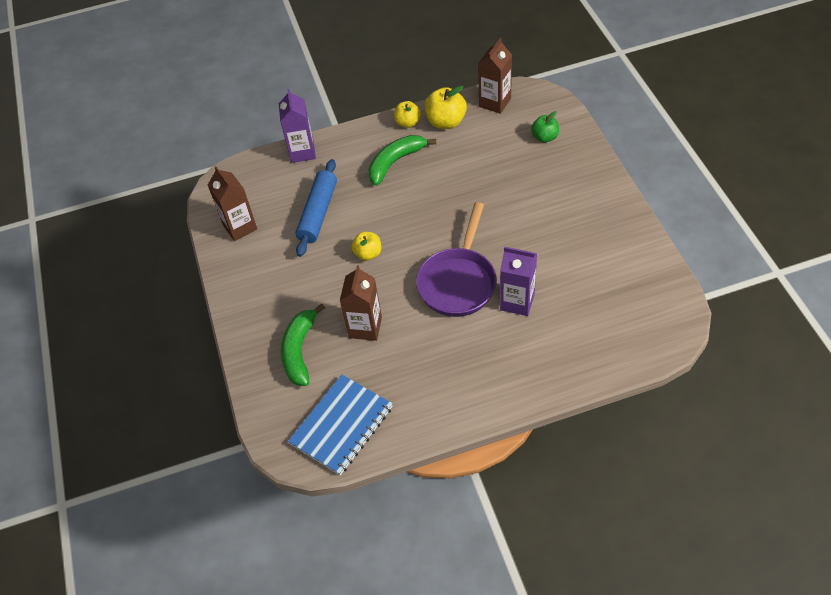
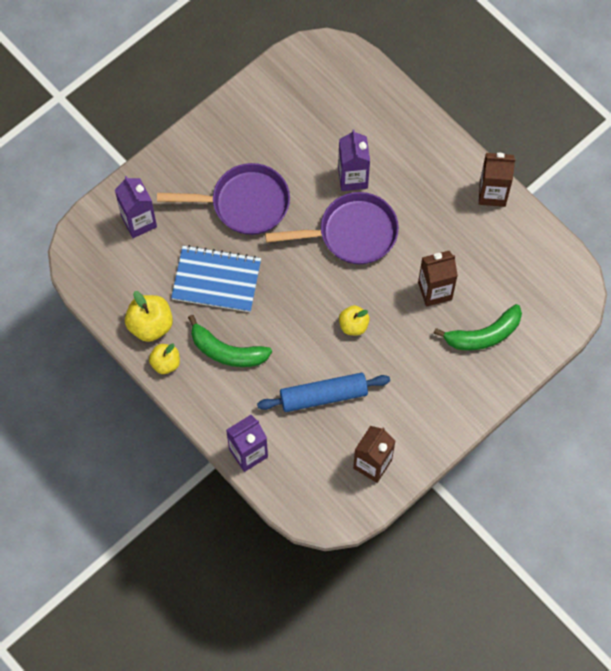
camera: 120 degrees left, 15 degrees up
blue notebook [288,375,393,475] -> blue notebook moved to [171,245,261,312]
brown carton [478,38,512,114] -> brown carton moved to [479,153,515,207]
green apple [531,111,559,143] -> purple carton [115,176,157,238]
none -> purple pan [157,163,290,235]

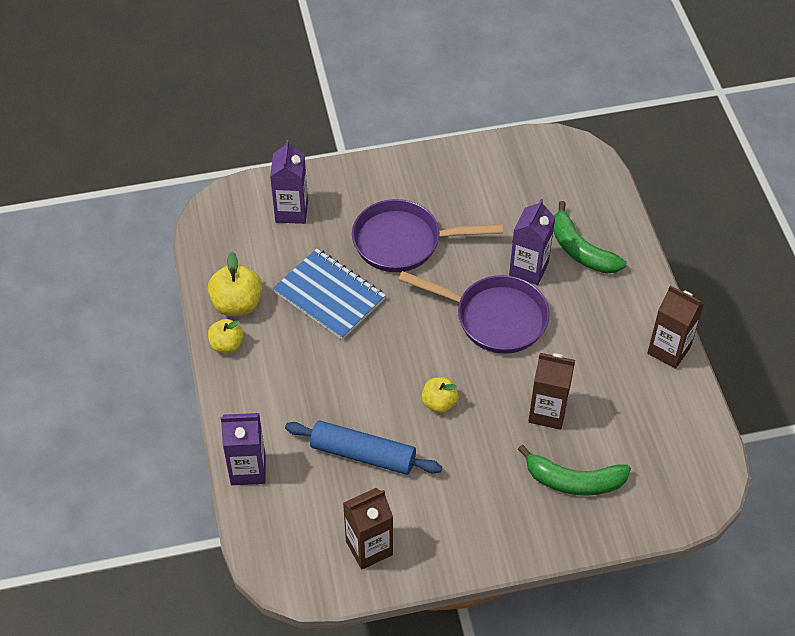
camera: 30 degrees right, 15 degrees down
purple pan [157,163,290,235] -> purple pan turned 150 degrees clockwise [352,199,503,272]
green banana [188,315,272,367] -> green banana moved to [553,201,626,274]

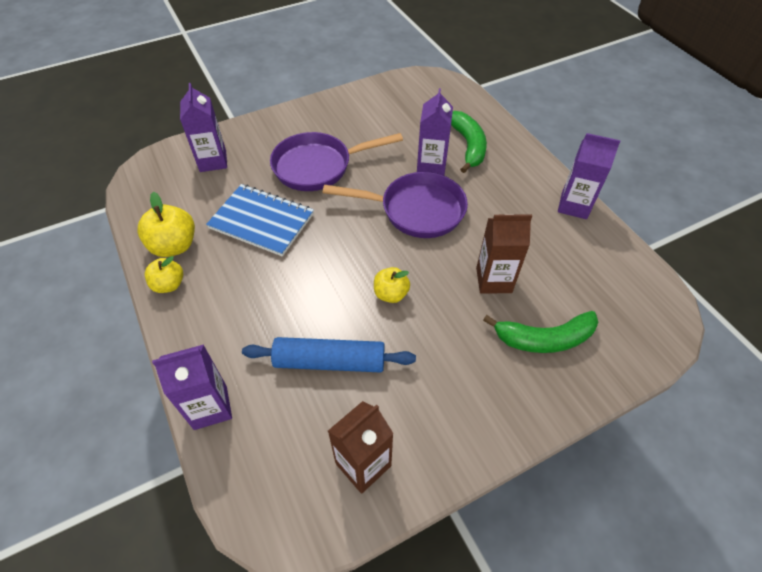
camera: 15 degrees left, 0 degrees up
green banana [553,201,626,274] -> green banana turned 135 degrees counterclockwise [451,111,487,173]
brown carton [647,285,704,369] -> purple carton [558,133,621,219]

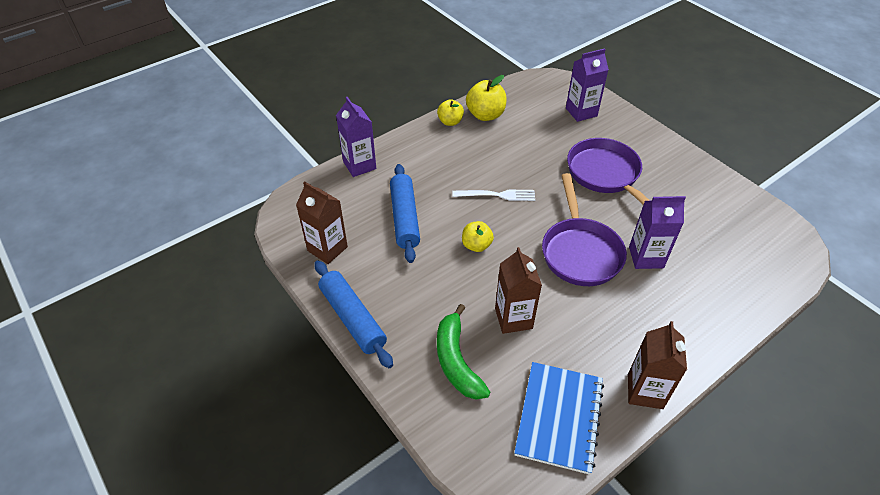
camera: 80 degrees right, 5 degrees down
blue notebook [206,184,314,257] -> blue notebook moved to [514,362,604,475]
green banana [451,111,487,173] -> none
purple carton [558,133,621,219] -> brown carton [628,321,687,409]
none -> blue rolling pin [315,260,393,368]
none -> white fork [453,190,535,201]

